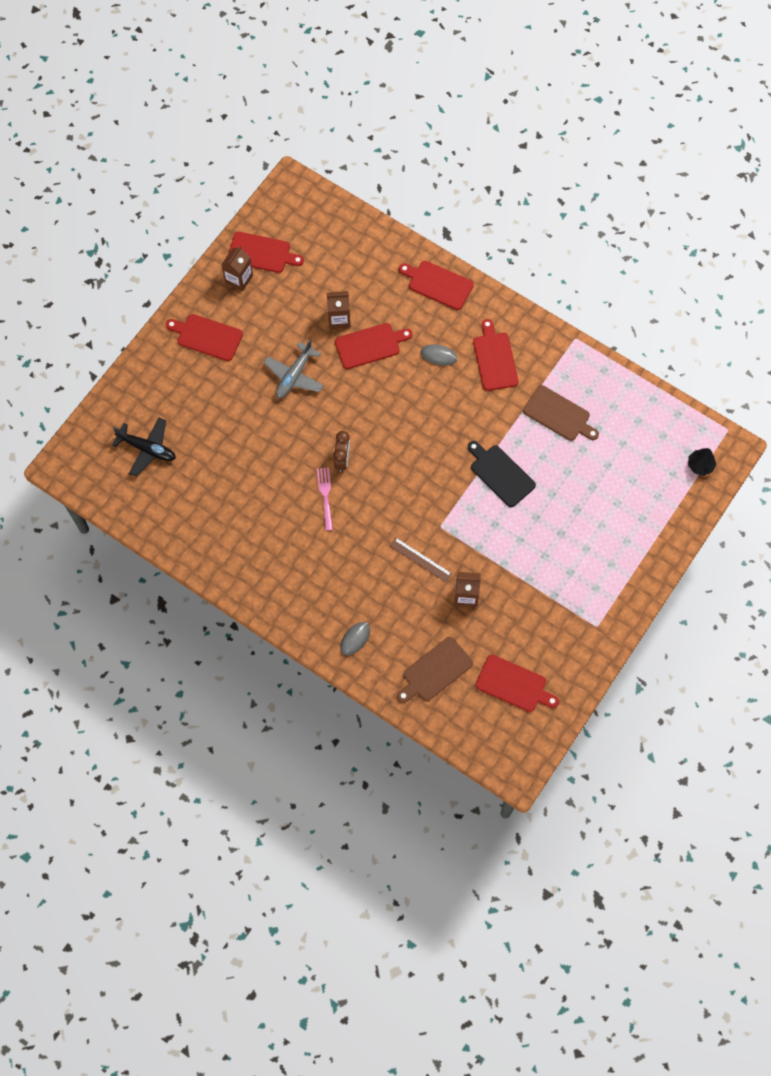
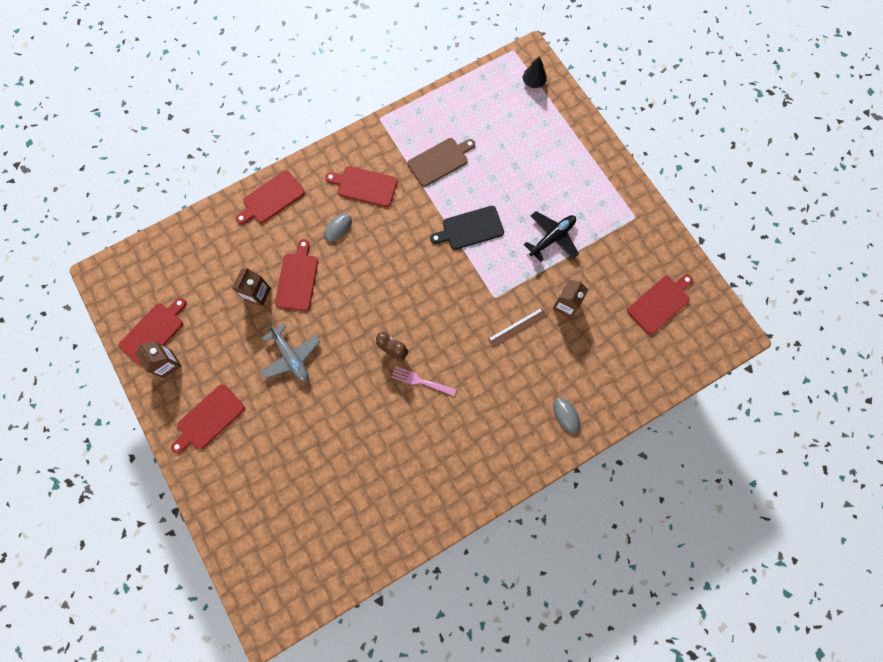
camera: 65 degrees left, 5 degrees up
black plane [112,418,176,477] -> black plane moved to [524,211,579,262]
brown cutting board [397,637,473,703] -> none

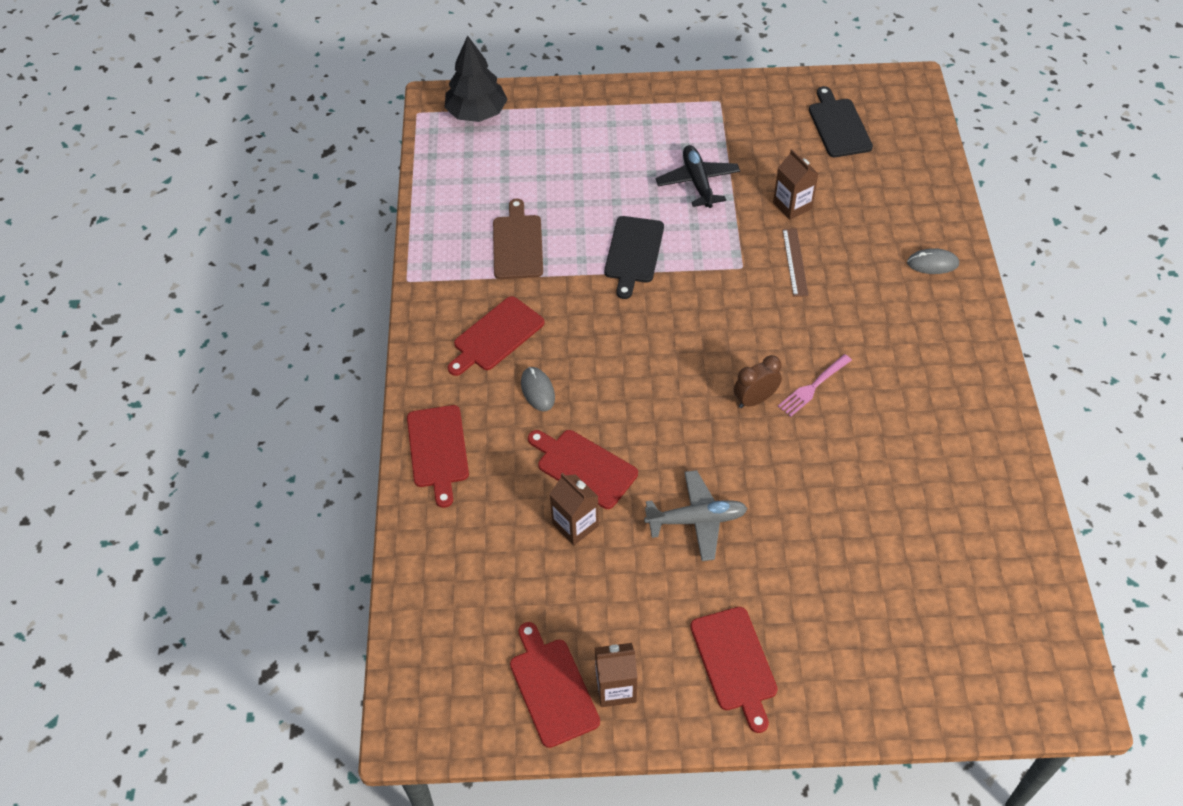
camera: 60 degrees left, 20 degrees down
black tree [522,56,546,88] -> black tree [444,35,508,122], size x1.83
red cutting board [627,274,693,334] -> black cutting board [809,86,873,157]

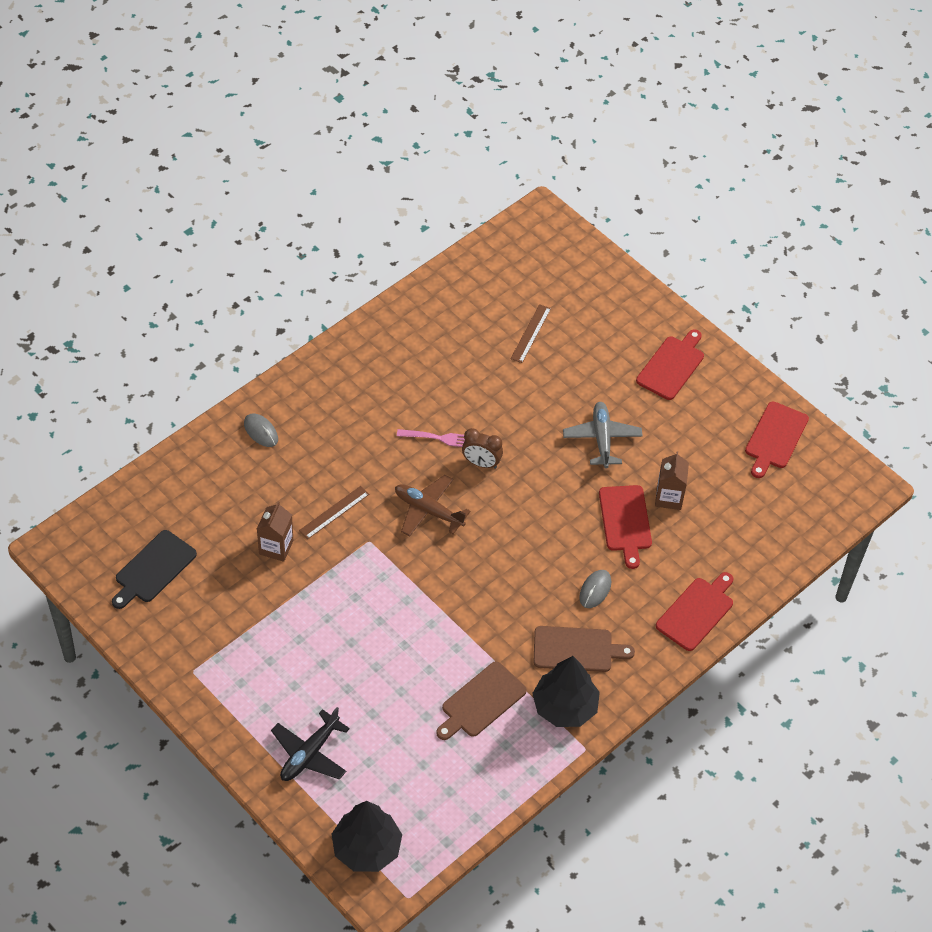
camera: 135 degrees left, 0 degrees up
red cutting board [448,296,544,376] -> brown cutting board [534,626,635,672]
brown carton [595,643,638,707] -> none
black cutting board [604,216,664,299] -> none
grey plane [644,470,747,561] -> grey plane turned 45 degrees clockwise [563,402,643,468]
black plane [656,145,740,208] -> black plane moved to [271,707,350,781]
none -> brown plane [395,475,470,537]
none -> brown ruler [510,304,551,363]
none -> black tree [532,656,600,727]

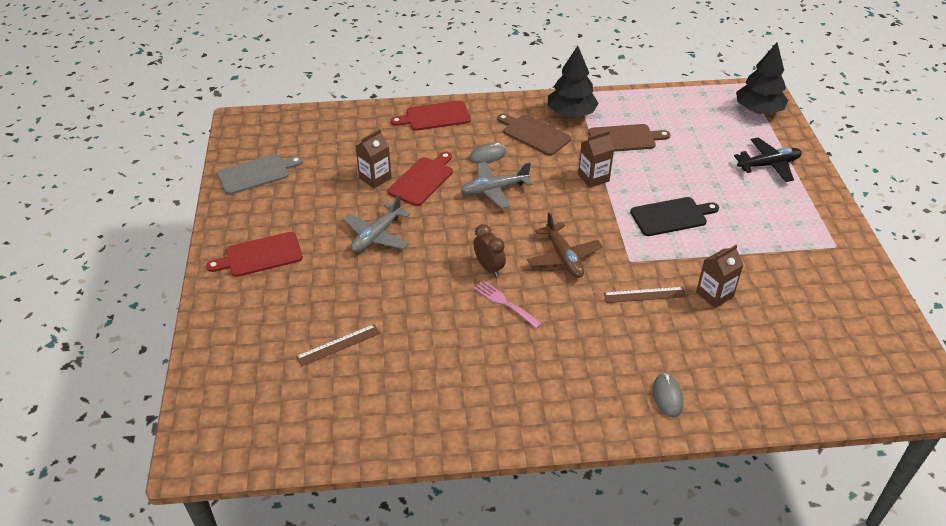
camera: 140 degrees left, 10 degrees down
black cutting board [112,530,197,609] -> black cutting board moved to [630,197,719,236]
red cutting board [745,401,809,478] -> grey cutting board [217,154,303,195]
none -> grey plane [461,162,532,209]
none -> brown carton [578,131,614,188]

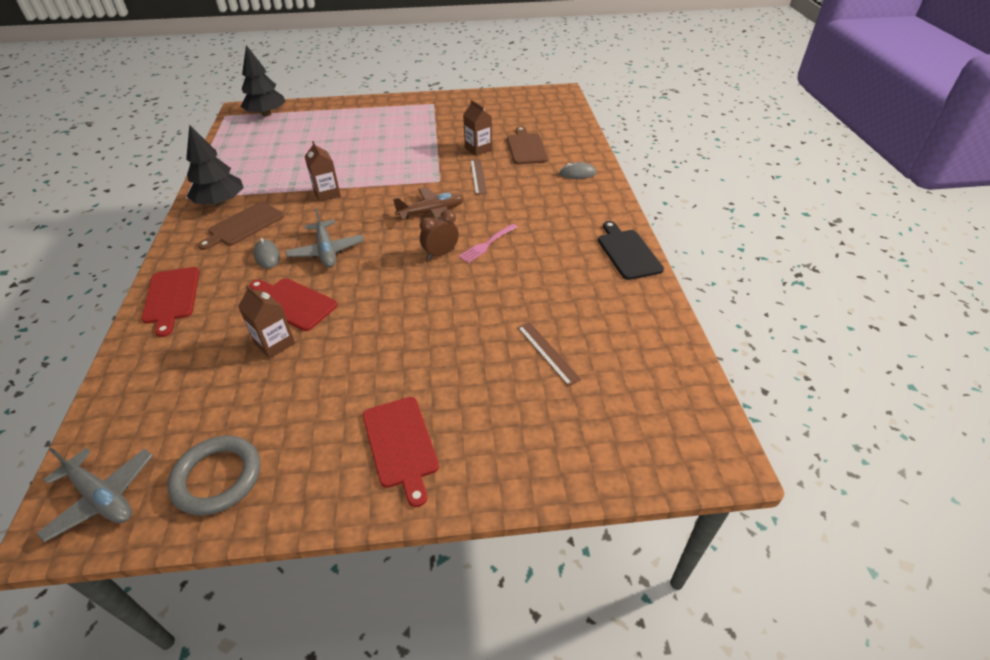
camera: 90 degrees left, 0 degrees up
grey cutting board [217,154,303,195] -> grey ring [167,436,261,516]
grey plane [343,195,411,253] -> grey plane moved to [36,448,153,542]
brown cutting board [588,124,670,152] -> brown cutting board moved to [507,126,548,164]
black cutting board [630,197,719,236] -> black cutting board moved to [598,221,664,280]
black plane [734,137,802,182] -> none

